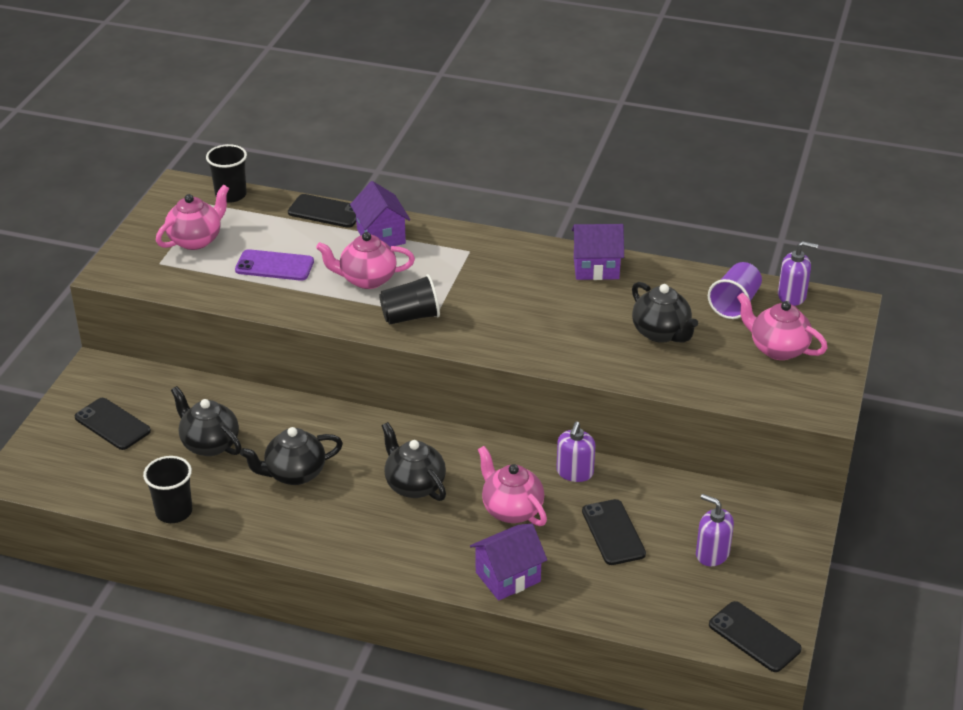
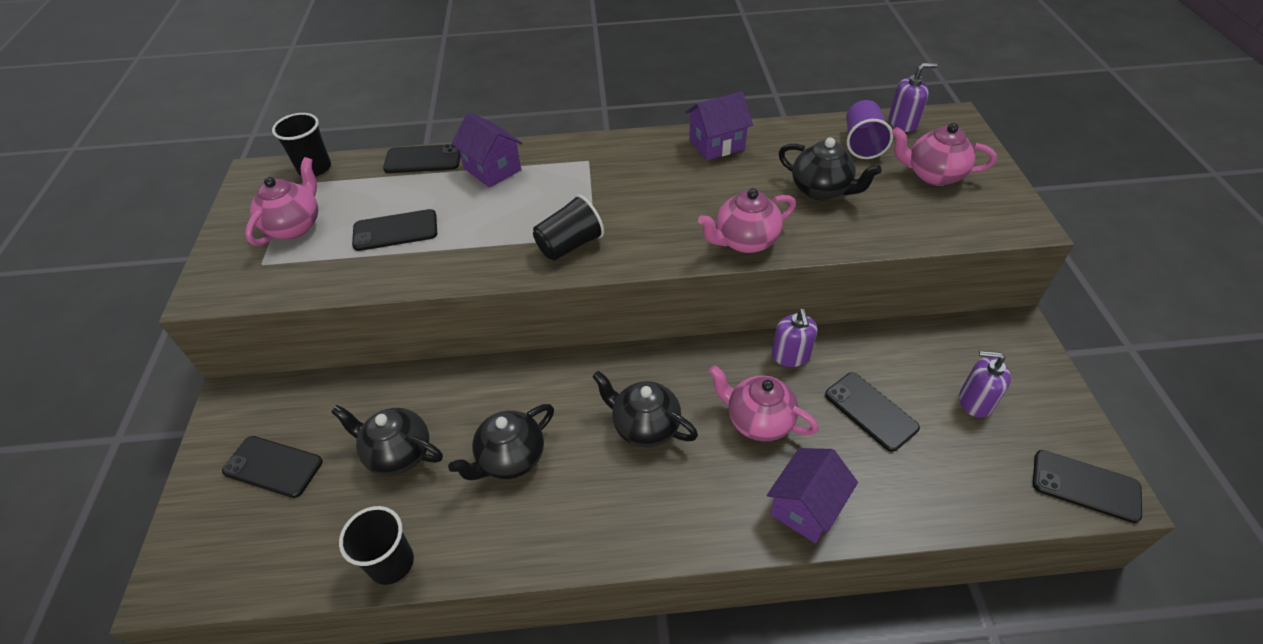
camera: 20 degrees left, 10 degrees up
purple phone [235,249,314,281] -> black phone [352,209,437,251]
pink teapot [316,232,415,289] -> pink teapot moved to [698,188,796,253]

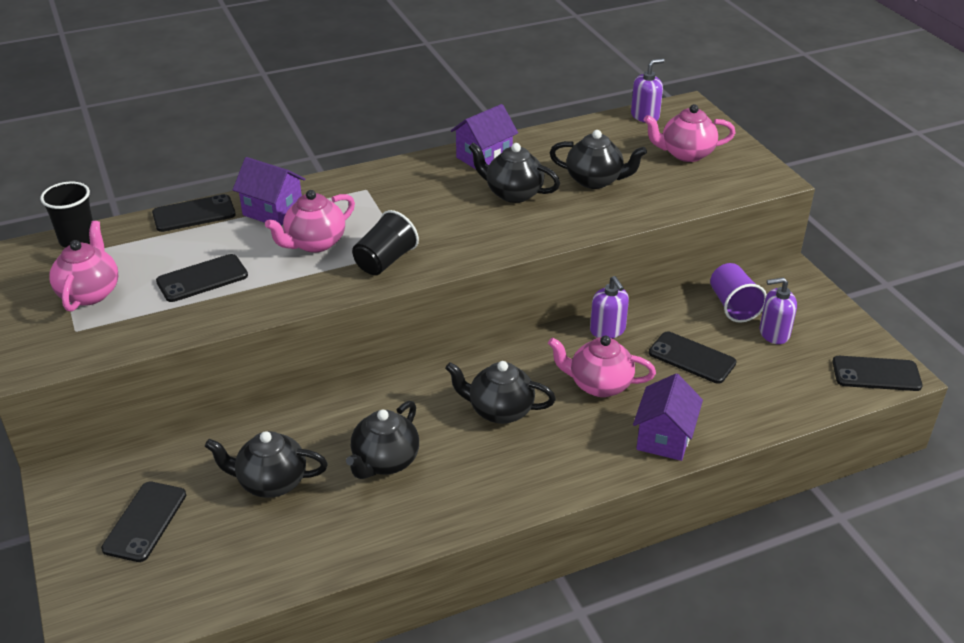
camera: 20 degrees left, 10 degrees down
black phone [222,436,323,498] -> black phone turned 75 degrees counterclockwise [101,481,186,562]
black cup [339,506,414,585] -> none
pink teapot [698,188,796,253] -> pink teapot moved to [265,190,355,253]
purple cup [846,100,893,159] -> purple cup moved to [710,263,767,323]
none -> black teapot [468,142,560,203]

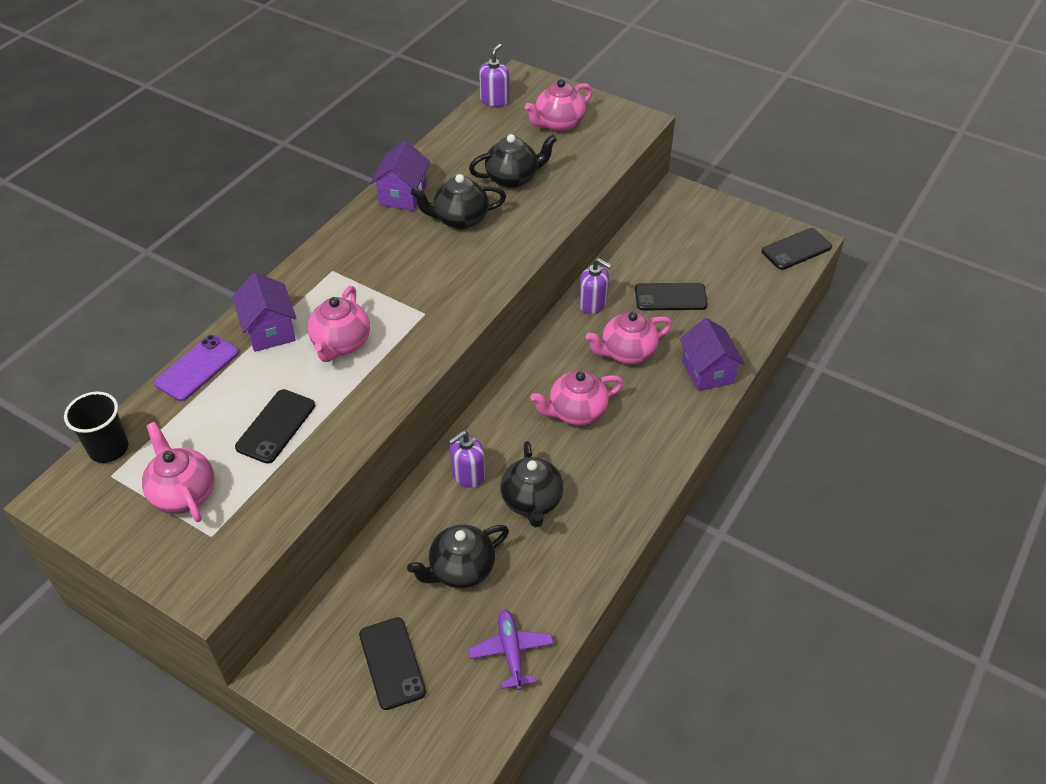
camera: 35 degrees left, 10 degrees up
black phone [152,194,236,232] -> purple phone [154,335,239,401]
purple house [233,157,305,226] -> purple house turned 75 degrees clockwise [232,272,296,352]
black cup [352,210,419,275] -> none
black teapot [445,361,556,424] -> pink teapot [531,370,624,426]
purple cup [710,263,767,323] -> none
purple soap dispenser [760,277,797,344] -> purple soap dispenser moved to [449,431,485,488]
none -> purple plane [468,609,554,690]

